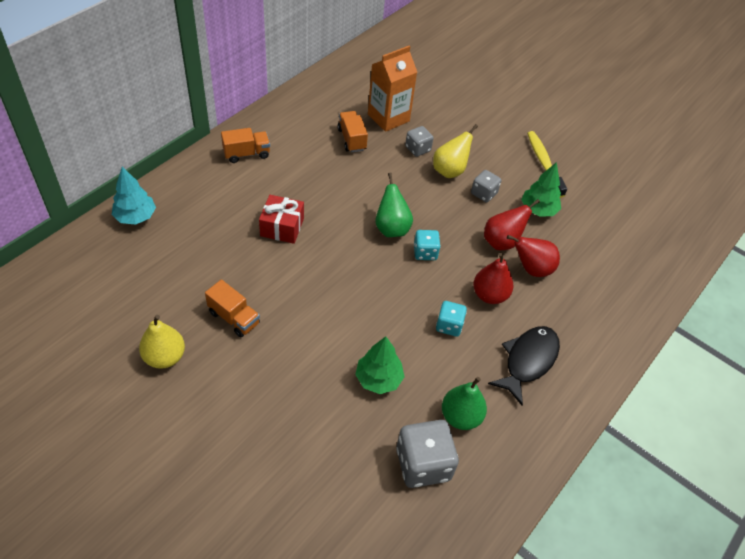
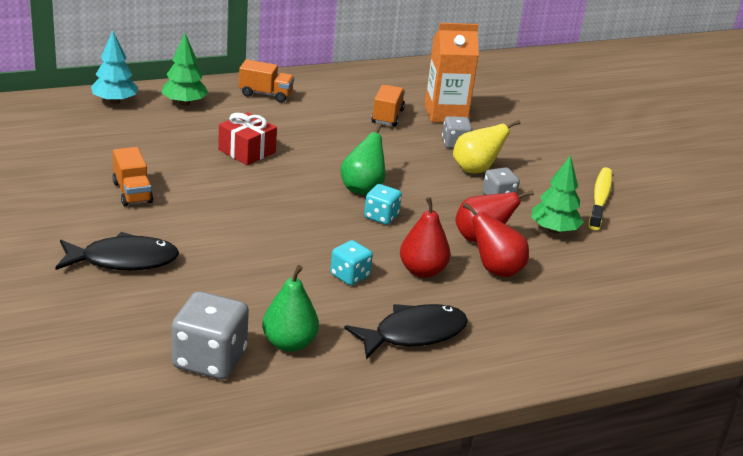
camera: 30 degrees right, 20 degrees down
yellow pear [139,315,185,369] -> none
green tree [355,336,405,394] -> green tree moved to [161,34,209,106]
none -> black fish [55,232,179,271]

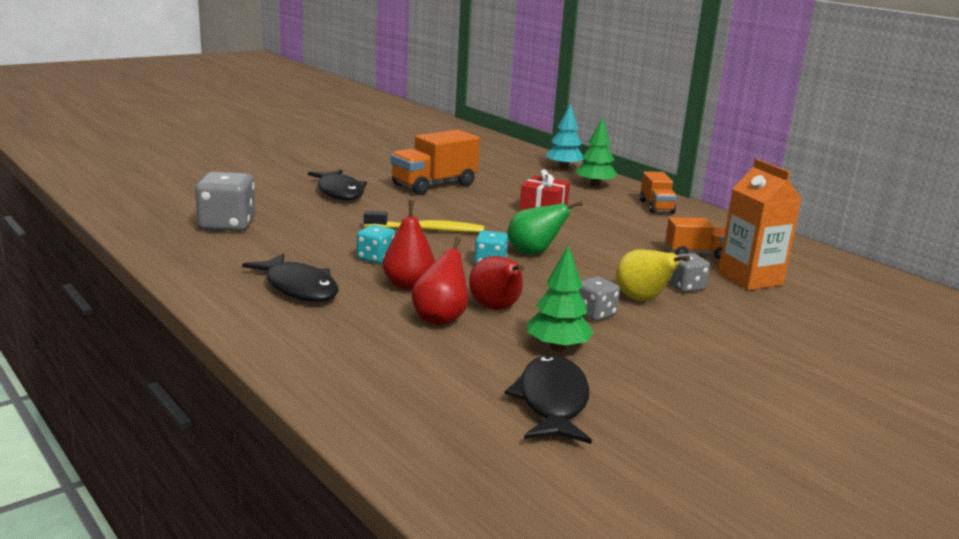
camera: 75 degrees right, 10 degrees down
orange truck [113,147,153,206] -> orange truck [391,130,480,195], size x1.69
green pear [262,265,319,352] -> none
yellow toothbrush [589,167,612,230] -> yellow toothbrush moved to [364,211,484,232]
none -> black fish [504,355,592,444]

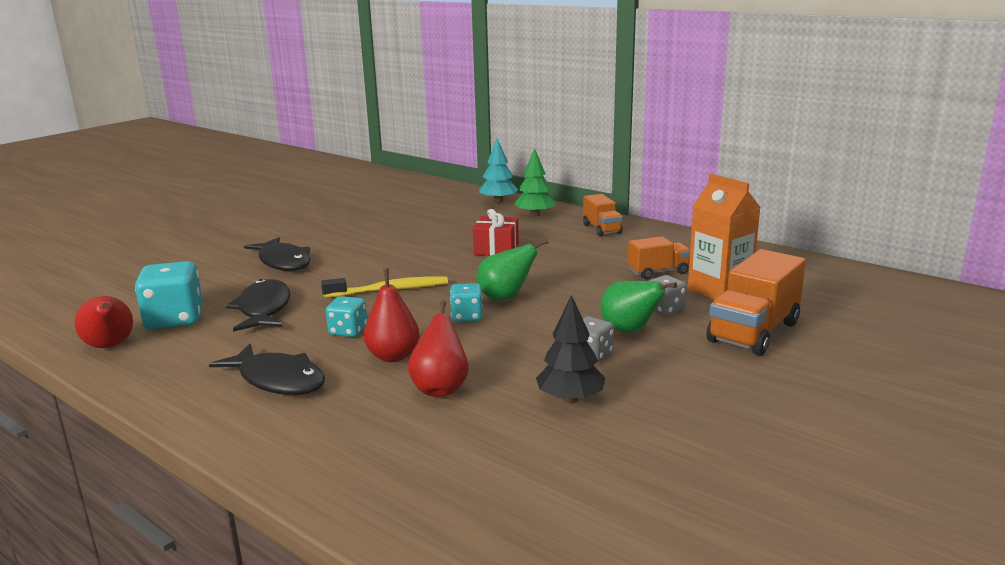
camera: 10 degrees left, 0 degrees up
grey dice [195,172,255,231] -> turquoise dice [135,261,203,329]
orange truck [391,130,480,195] -> orange truck moved to [706,249,806,356]
red pear [469,256,524,310] -> red pear moved to [74,296,133,348]
black fish [504,355,592,444] -> black fish moved to [226,279,290,332]
green tree [527,245,594,351] -> black tree [536,295,605,403]
yellow pear [616,249,690,301] -> green pear [601,281,677,333]

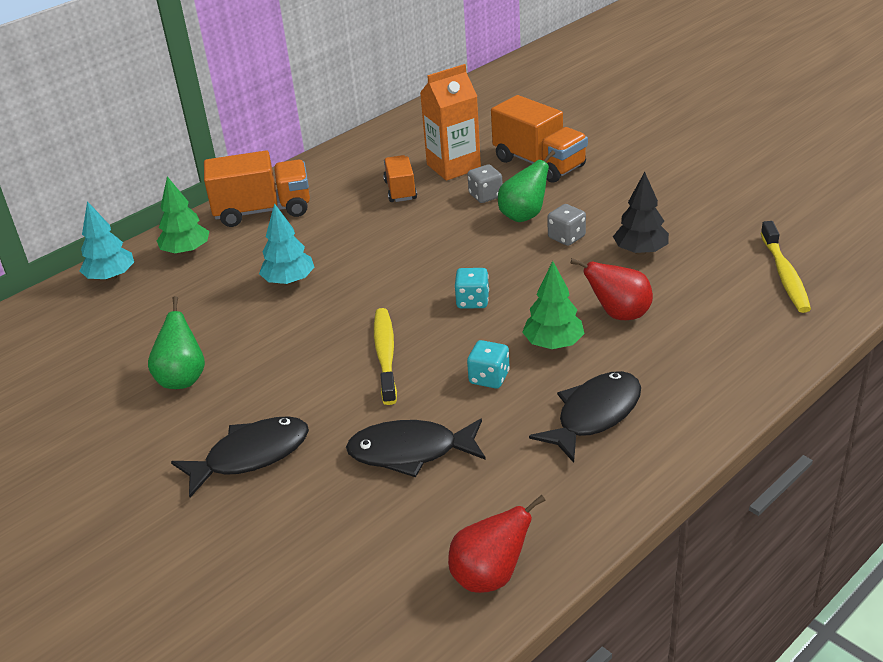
camera: 80 degrees left, 15 degrees up
turquoise dice [135,261,203,329] -> none
red pear [364,268,420,362] -> green tree [522,261,585,349]
red gift [473,209,519,256] -> turquoise tree [259,203,315,285]
green pear [476,239,549,301] -> green pear moved to [148,296,205,389]
orange truck [583,194,623,236] -> orange truck [204,151,310,227], size x1.69
none -> yellow toothbrush [761,221,811,313]

